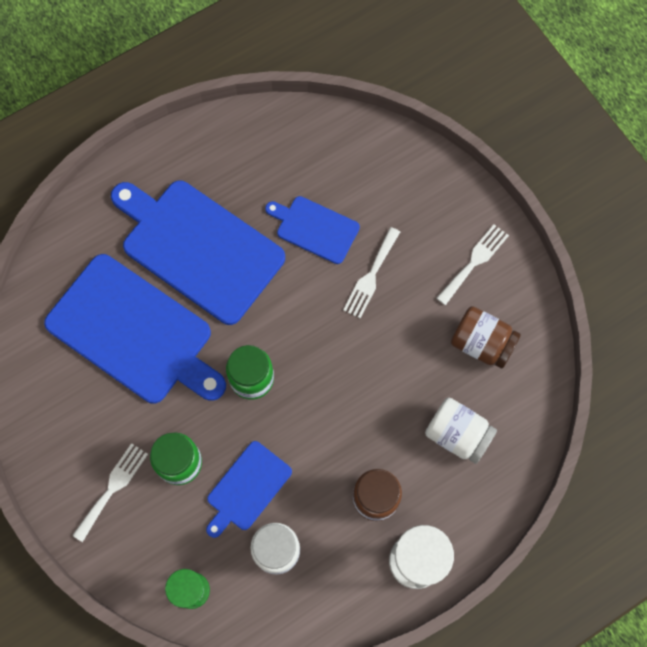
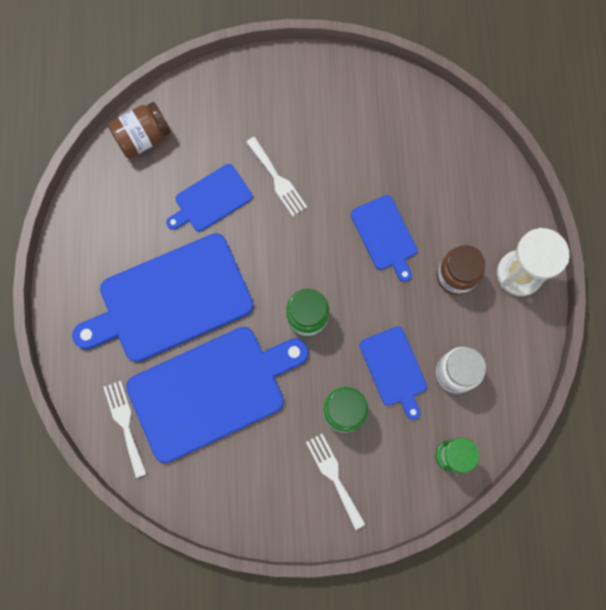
camera: 60 degrees left, 5 degrees up
white jar [425,398,497,464] -> none
white fork [437,224,509,305] -> white fork moved to [103,381,147,478]
brown jar [451,306,521,369] -> brown jar moved to [108,102,171,158]
none -> blue cutting board [351,195,417,282]

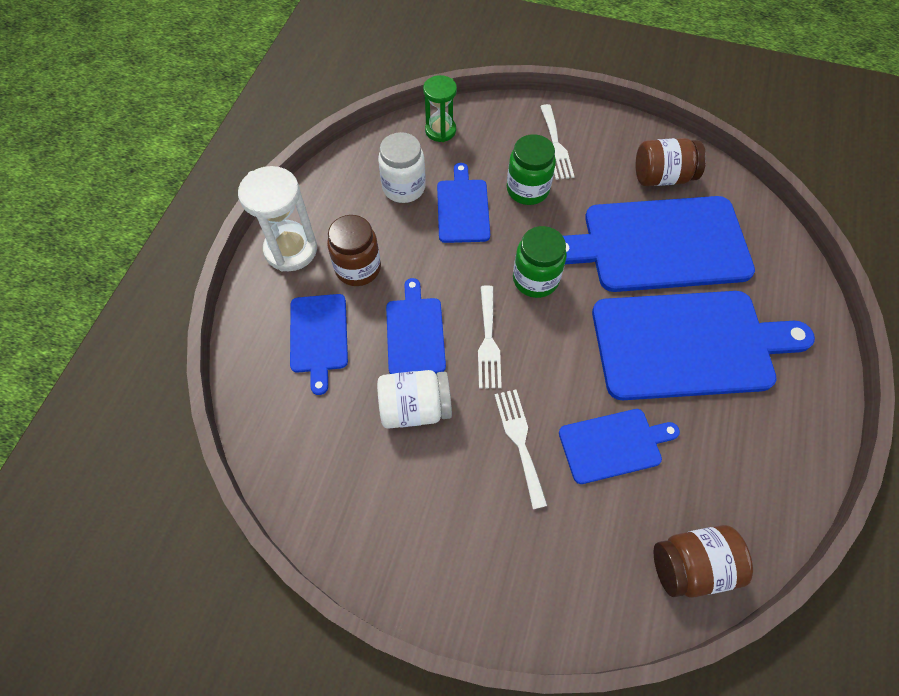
camera: 160 degrees left, 15 degrees down
white fork [103,381,147,478] -> white fork moved to [478,285,502,388]
none -> blue cutting board [290,294,348,395]
none -> white jar [377,370,452,429]
none -> brown jar [636,138,706,186]

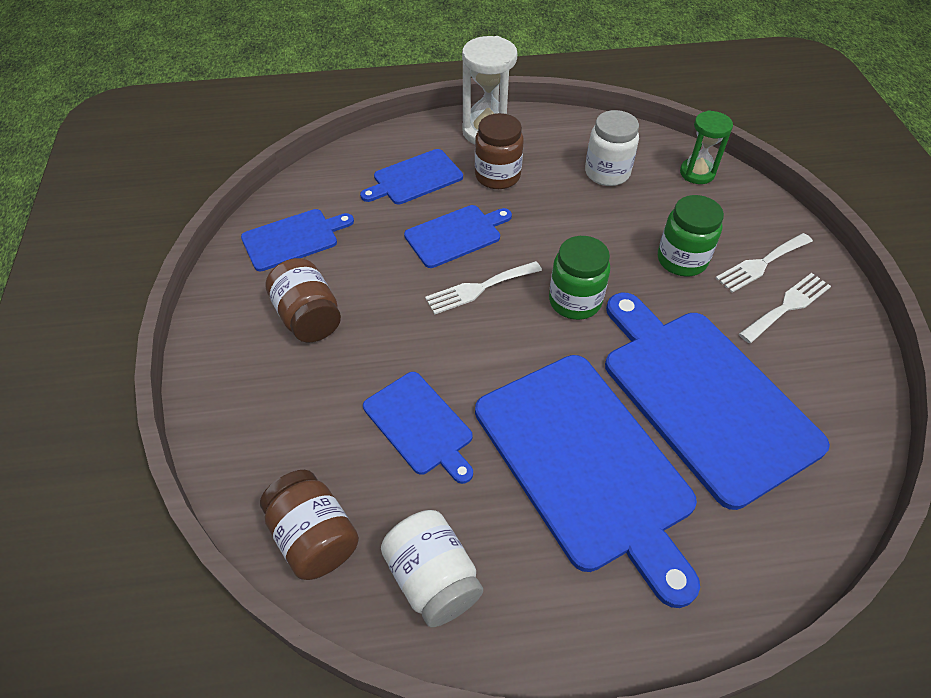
camera: 65 degrees right, 10 degrees down
white jar [377,370,452,429] -> white jar moved to [381,510,483,627]
blue cutting board [437,163,490,243] -> blue cutting board moved to [241,209,354,271]
white fork [495,390,547,509] -> white fork moved to [739,273,831,343]
brown jar [636,138,706,186] -> brown jar moved to [266,258,341,342]

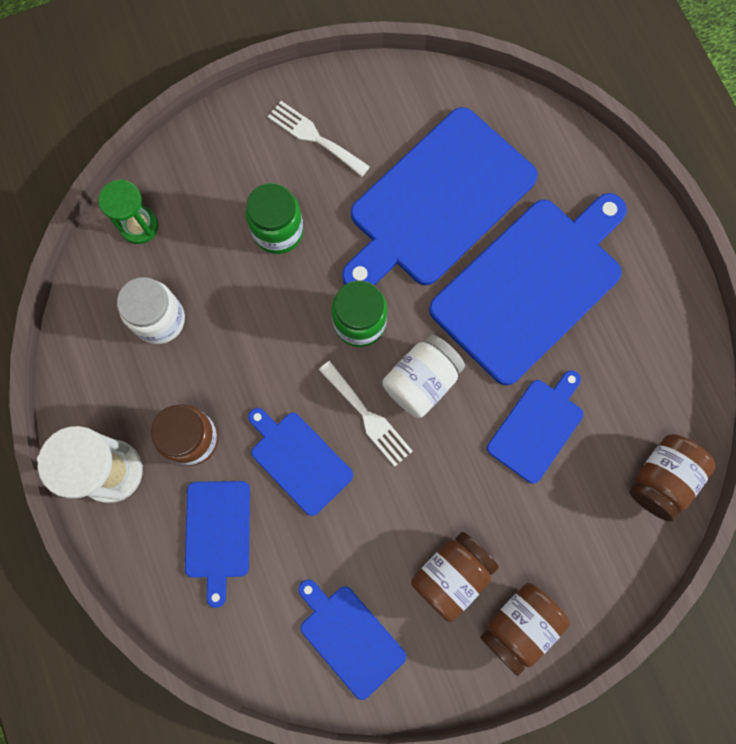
camera: 105 degrees left, 25 degrees up
blue cutting board [360,149,463,204] -> blue cutting board turned 45 degrees clockwise [185,481,250,608]
white jar [381,510,483,627] -> white jar moved to [383,334,465,418]
white fork [716,233,813,293] -> none
none -> brown jar [480,583,570,676]

